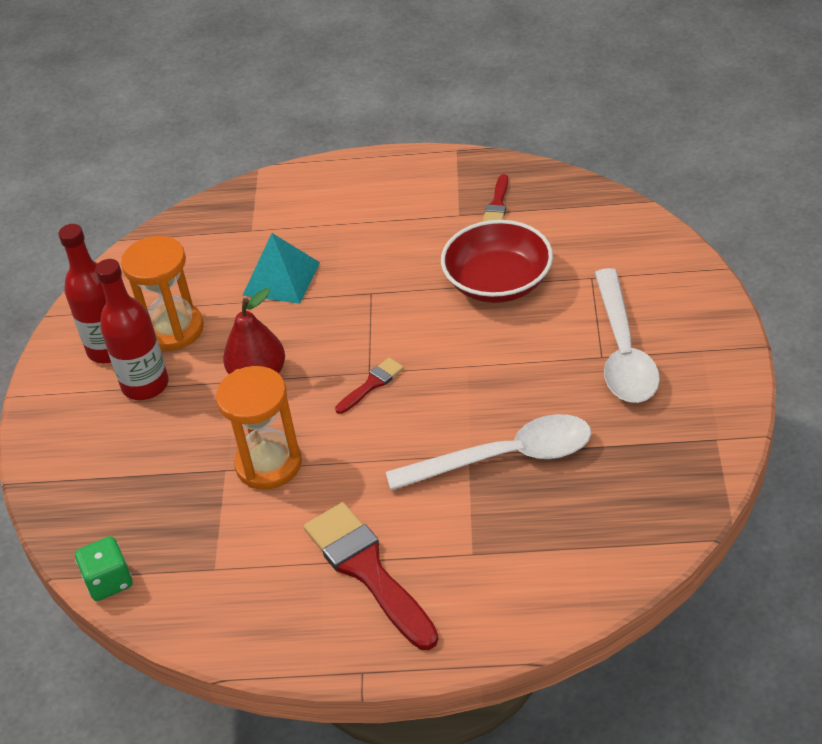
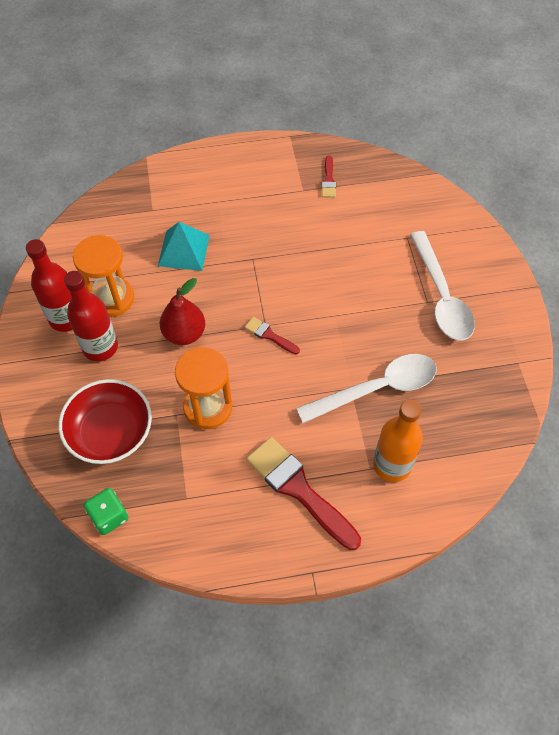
camera: 15 degrees left, 15 degrees up
red brush [335,357,404,414] -> red brush turned 90 degrees counterclockwise [245,317,300,354]
red bowl [441,220,553,303] -> red bowl moved to [59,379,152,464]
none -> orange bottle [373,400,423,482]

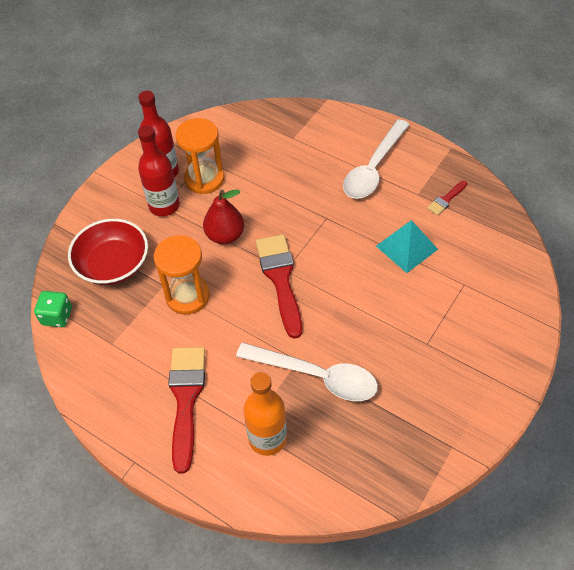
camera: 45 degrees right, 5 degrees down
turquoise pyramid [158,222,210,271] -> turquoise pyramid moved to [376,220,438,273]
red brush [245,317,300,354] -> red brush [256,234,302,339], size x2.08
white spoon [410,231,475,340] -> white spoon moved to [343,119,410,199]

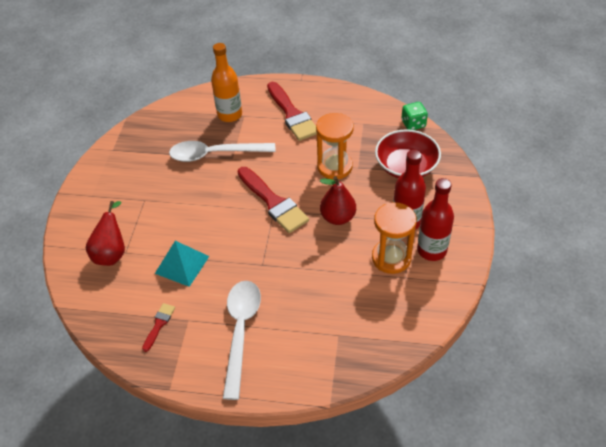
camera: 155 degrees right, 5 degrees down
none -> red pear [86,201,125,266]

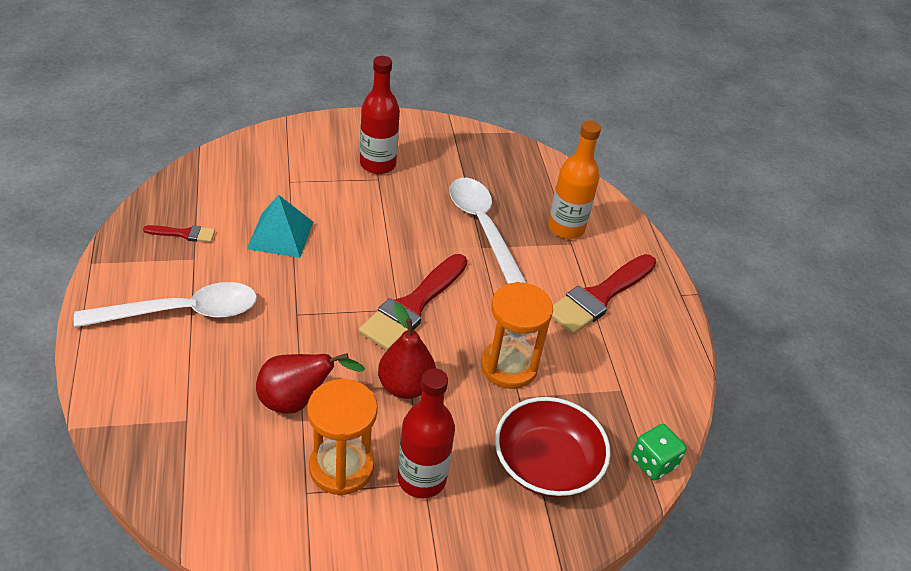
camera: 65 degrees right, 5 degrees down
red pear [86,201,125,266] -> red pear moved to [256,353,365,414]
red bottle [417,178,454,261] -> red bottle moved to [360,56,400,174]

